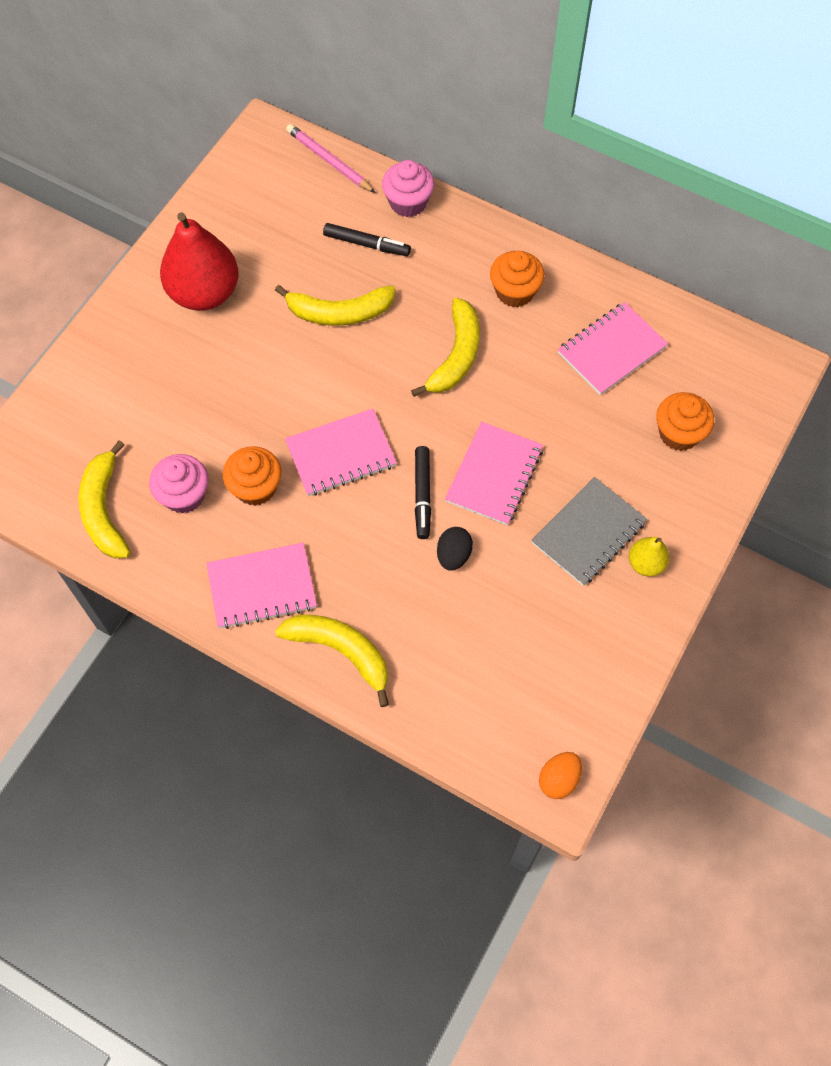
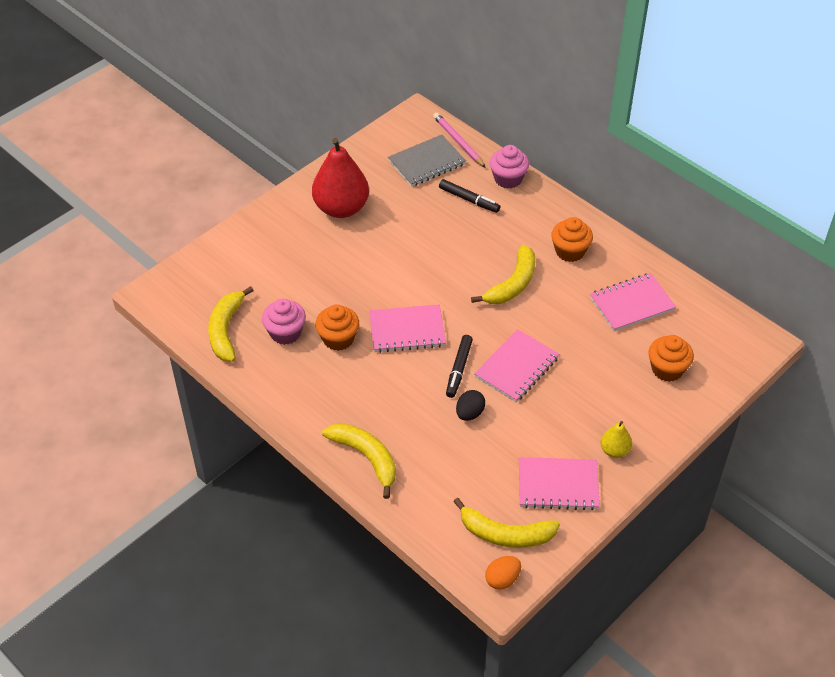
camera: 15 degrees right, 15 degrees down
pink notebook [206,543,317,629] -> pink notebook moved to [519,457,600,510]
yellow banana [275,285,396,326] -> yellow banana moved to [453,498,560,548]
grey notebook [531,477,647,586] -> grey notebook moved to [388,135,466,187]

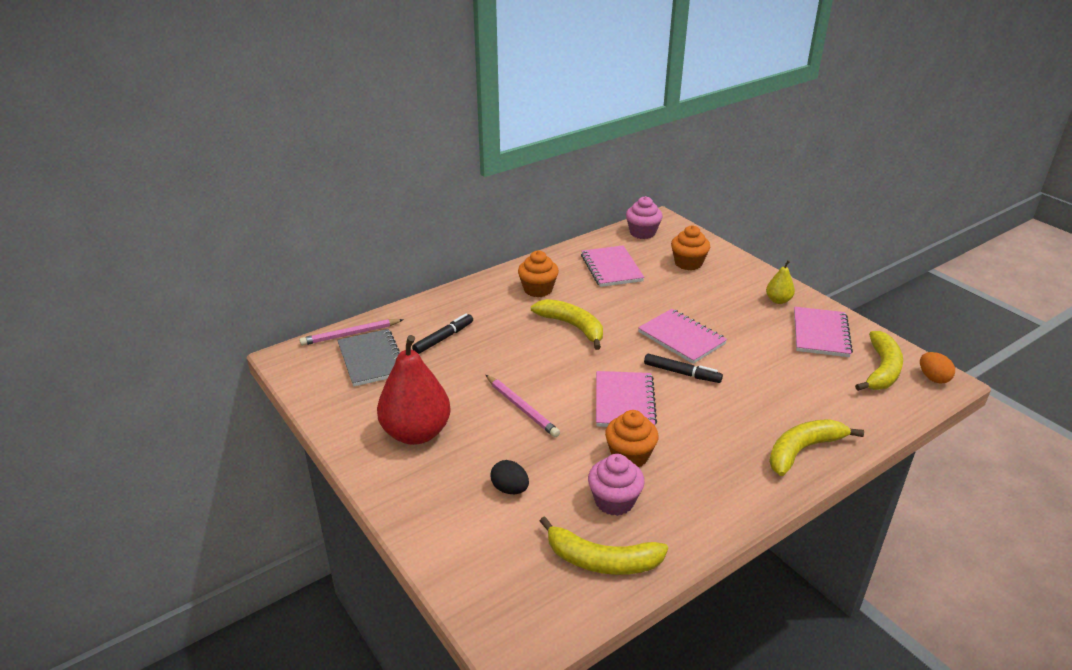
camera: 80 degrees left, 15 degrees down
black egg [456,390,485,421] -> black egg moved to [491,460,529,494]
pink cupcake [490,145,529,189] -> pink cupcake moved to [626,196,663,239]
none -> pink pencil [486,375,560,437]

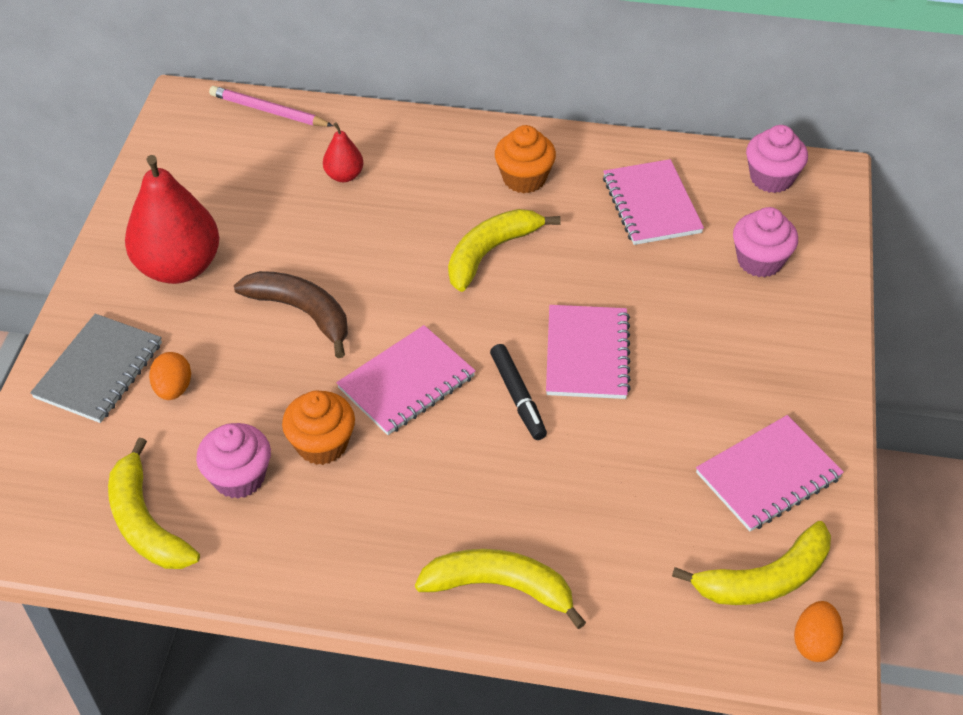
camera: 45 degrees right, 15 degrees up
grey notebook [337,329,400,387] -> grey notebook moved to [30,314,162,423]
black marker [412,314,473,354] -> red pear [323,122,363,182]
pink pencil [486,375,560,437] -> brown banana [234,271,348,358]
black egg [491,460,529,494] -> orange egg [149,352,191,400]
yellow banana [531,299,603,350] -> yellow banana turned 135 degrees counterclockwise [448,209,561,292]
pink notebook [581,245,644,287] -> pink notebook turned 45 degrees counterclockwise [603,159,704,245]
orange cupcake [671,226,710,270] -> pink cupcake [733,207,798,277]
yellow pear [766,260,795,304] -> none

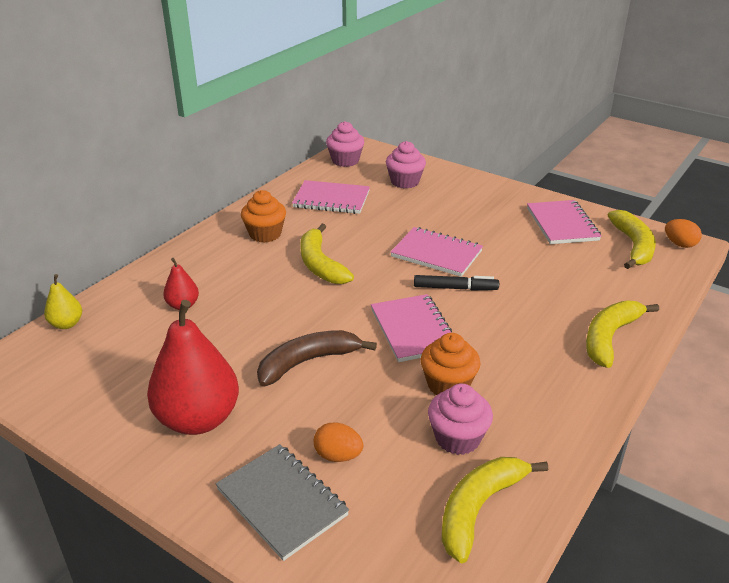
camera: 65 degrees left, 15 degrees down
yellow banana [108,438,200,569] -> yellow banana turned 135 degrees clockwise [442,457,548,563]
pink pencil [209,86,333,127] -> yellow pear [44,274,82,329]

